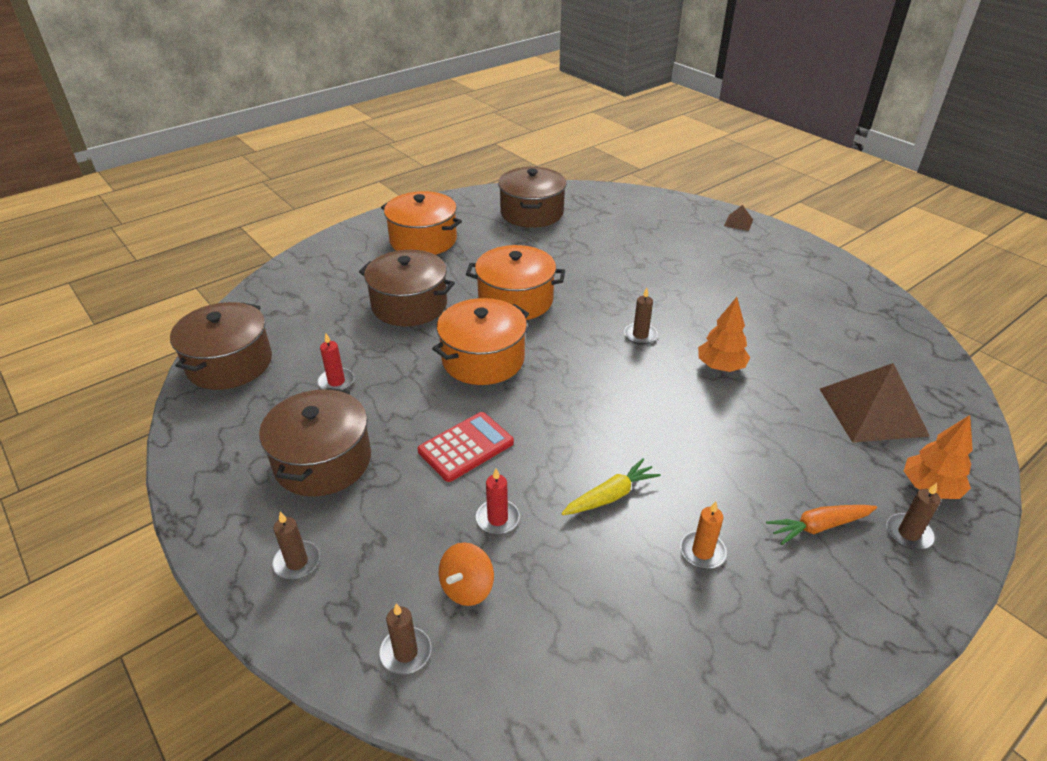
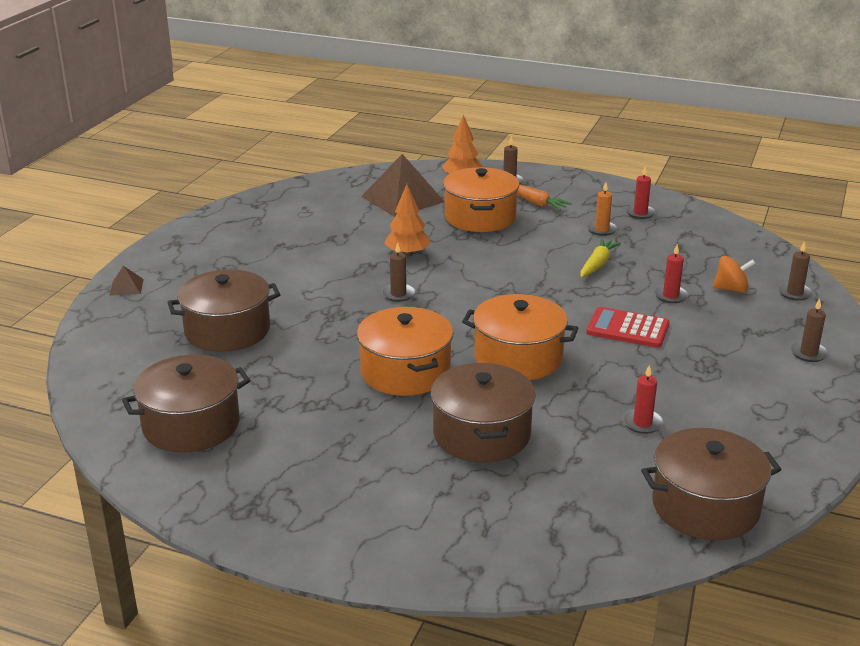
camera: 120 degrees left, 10 degrees down
brown pot [259,388,371,497] -> brown pot moved to [167,269,280,352]
orange pot [381,191,462,255] -> orange pot moved to [443,167,519,232]
yellow carrot [561,459,661,515] -> yellow carrot turned 90 degrees clockwise [581,239,621,278]
none -> red candle [626,166,656,219]

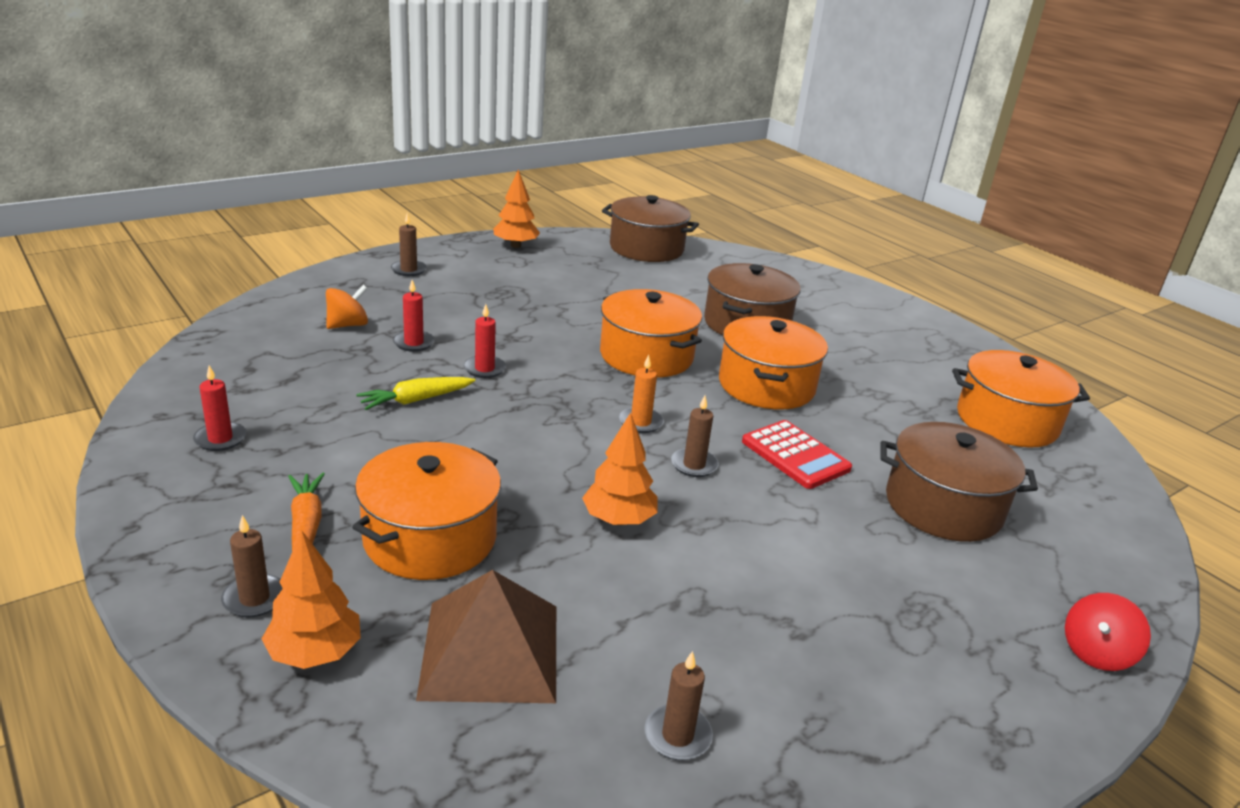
camera: 150 degrees left, 0 degrees up
brown pyramid [109,266,144,296] -> red spinning top [1065,593,1151,671]
brown pot [122,355,250,452] -> orange pot [952,350,1090,447]
orange candle [587,182,618,236] -> orange candle moved to [619,355,664,433]
red calculator [587,307,669,348] -> red calculator moved to [742,420,852,489]
red candle [623,365,664,434] -> red candle moved to [464,304,506,378]
orange spinning top [713,256,756,293] -> orange spinning top turned 105 degrees clockwise [326,285,368,329]
brown candle [778,241,813,301] -> brown candle moved to [644,651,713,760]
none -> orange tree [493,170,540,248]

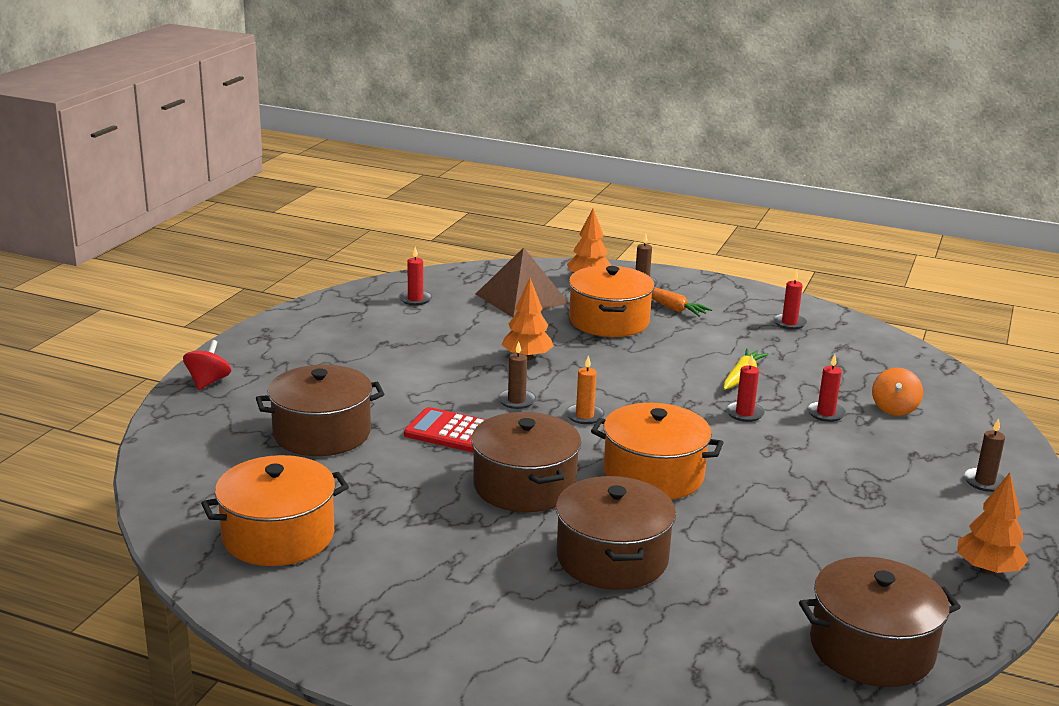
camera: 150 degrees right, 5 degrees down
brown candle [644,651,713,760] -> red candle [399,247,432,305]
orange pot [719,316,828,410] -> brown pot [471,412,581,512]

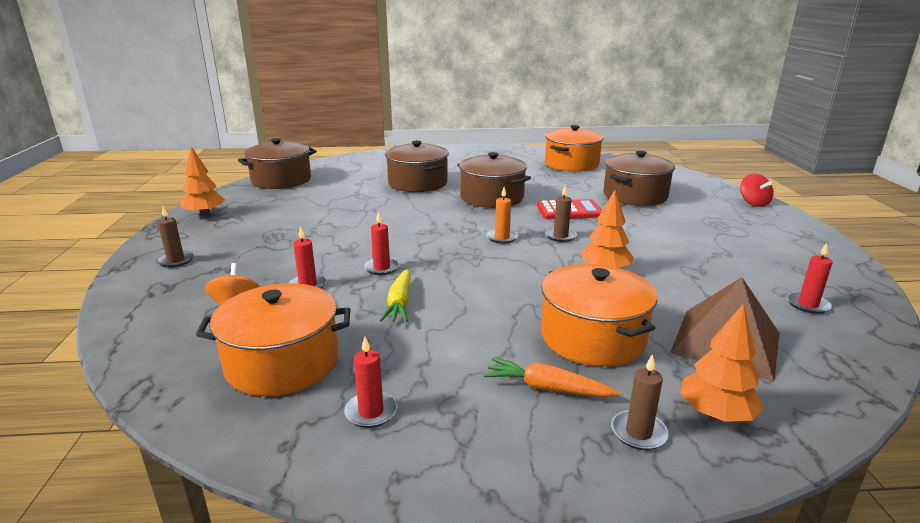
camera: 155 degrees right, 0 degrees up
orange pot [591,403,724,500] -> orange pot moved to [196,283,350,396]

